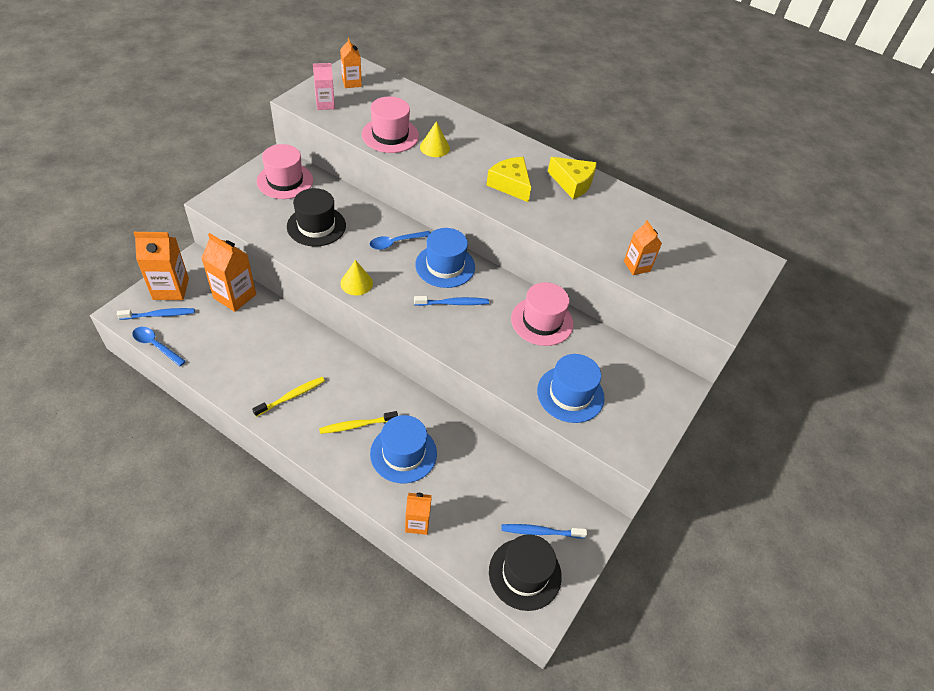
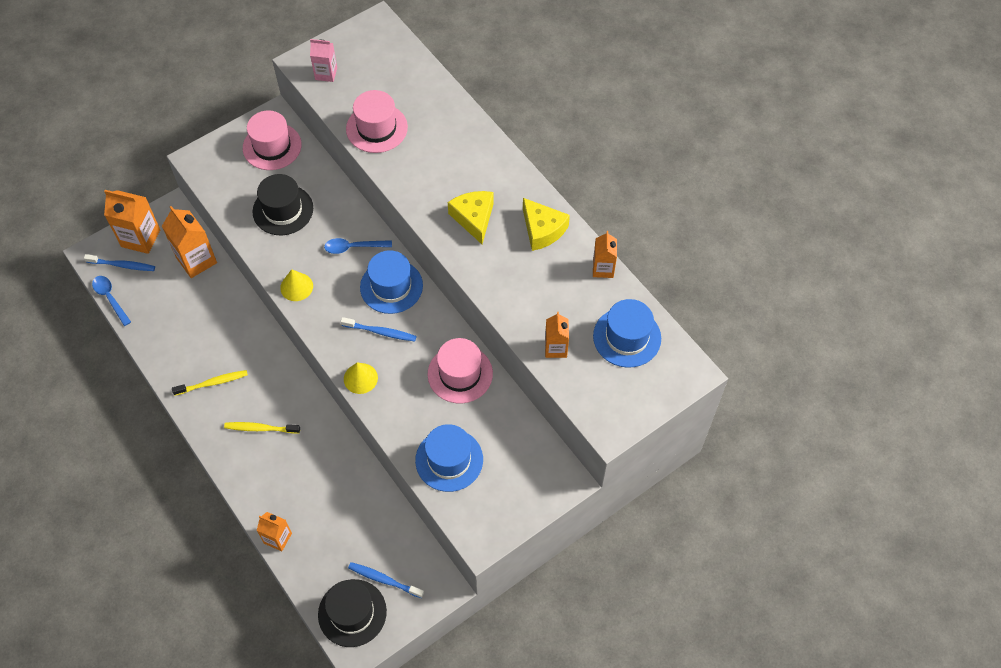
camera: 25 degrees right, 10 degrees up
orange carton [340,38,362,88] -> orange carton moved to [593,231,617,278]
blue hat [370,415,437,484] -> blue hat moved to [593,299,661,368]
yellow cone [420,121,450,157] -> yellow cone moved to [344,362,378,394]

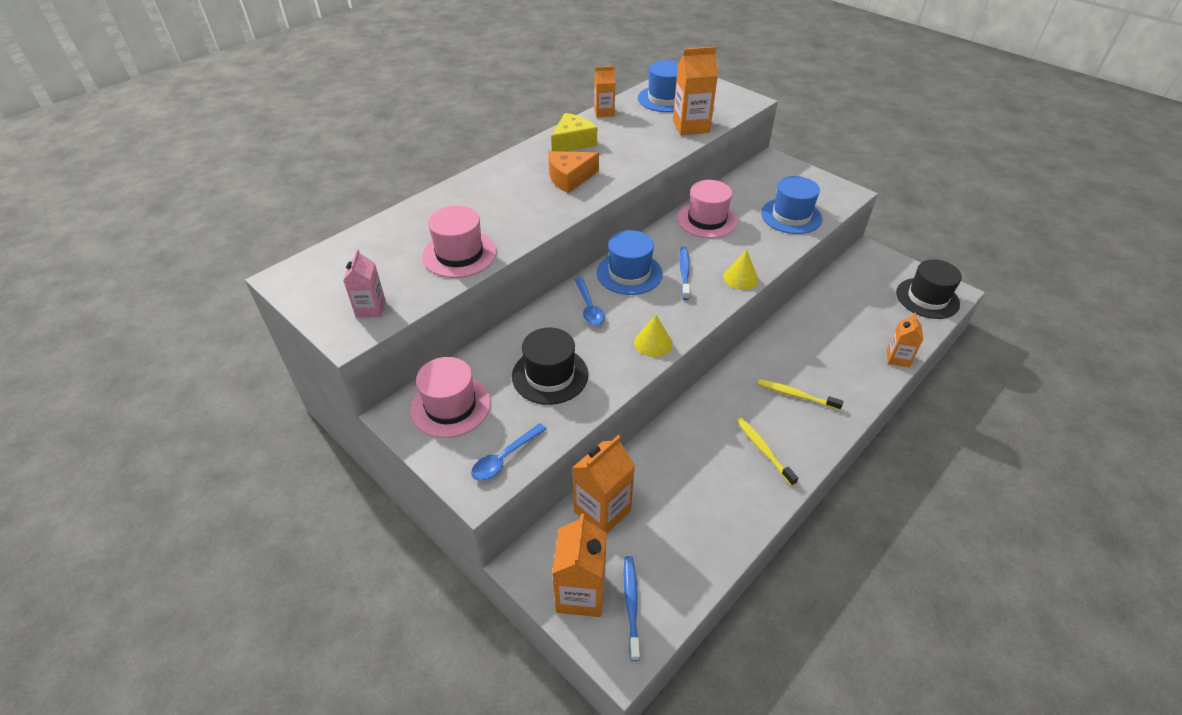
camera: 100 degrees left, 15 degrees down
blue spoon [92,276,131,326] -> blue spoon moved to [471,423,547,481]
yellow toothbrush [224,422,300,434] -> yellow toothbrush turned 120 degrees clockwise [758,379,843,411]
blue toothbrush [348,562,424,598] -> none
yellow cheese [448,191,494,244] -> orange cheese [548,151,599,193]
orange carton [545,312,569,358] -> orange carton [673,46,718,135], size x1.64

